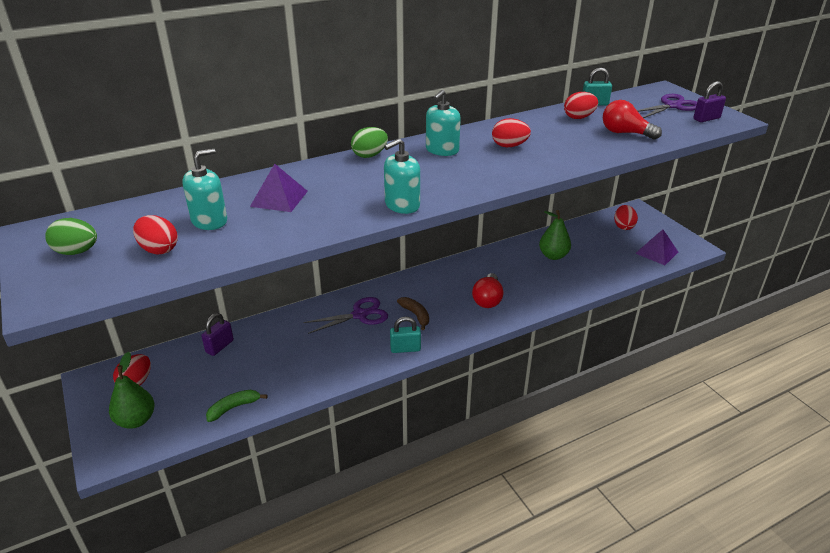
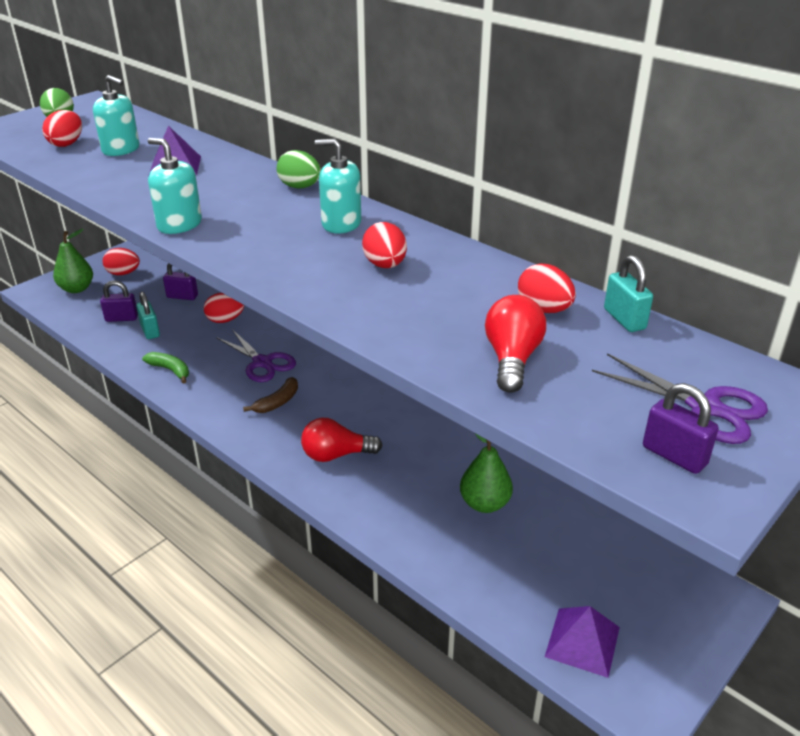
camera: 70 degrees right, 0 degrees up
green banana [206,390,267,422] -> green banana moved to [142,352,189,383]
turquoise padlock [390,317,421,353] -> turquoise padlock moved to [136,291,160,339]
red egg [614,205,638,230] -> red egg moved to [204,293,244,323]
none -> purple padlock [100,280,138,322]

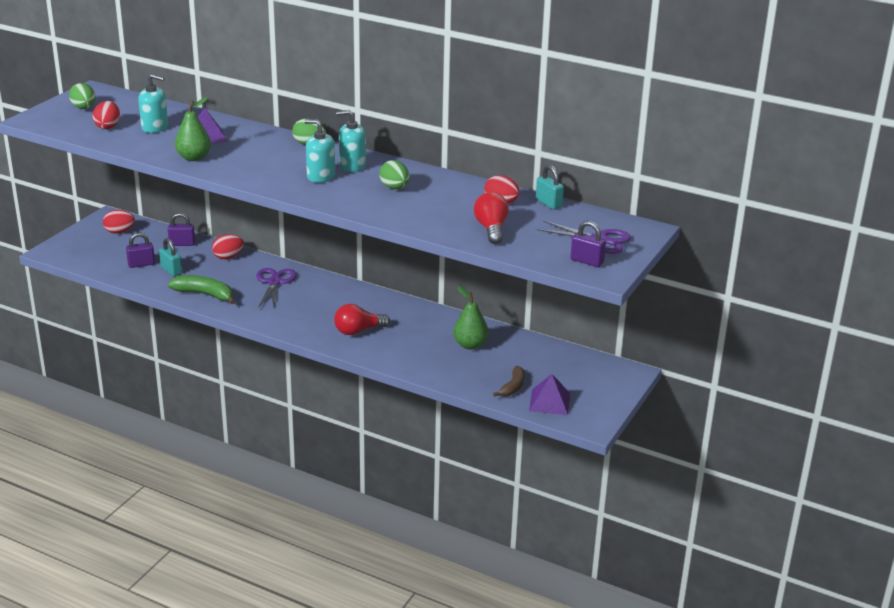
camera: 15 degrees left, 5 degrees down
green pear [53,229,93,293] -> green pear moved to [175,97,211,161]
green banana [142,352,189,383] -> green banana [168,275,235,304], size x1.52
turquoise soap dispenser [148,138,202,234] -> turquoise soap dispenser moved to [304,119,335,183]
purple scissors [216,329,296,382] -> purple scissors turned 120 degrees counterclockwise [256,268,297,308]
brown banana [243,377,298,413] -> brown banana moved to [493,366,525,397]
red egg [362,222,407,268] -> green egg [379,160,410,189]

